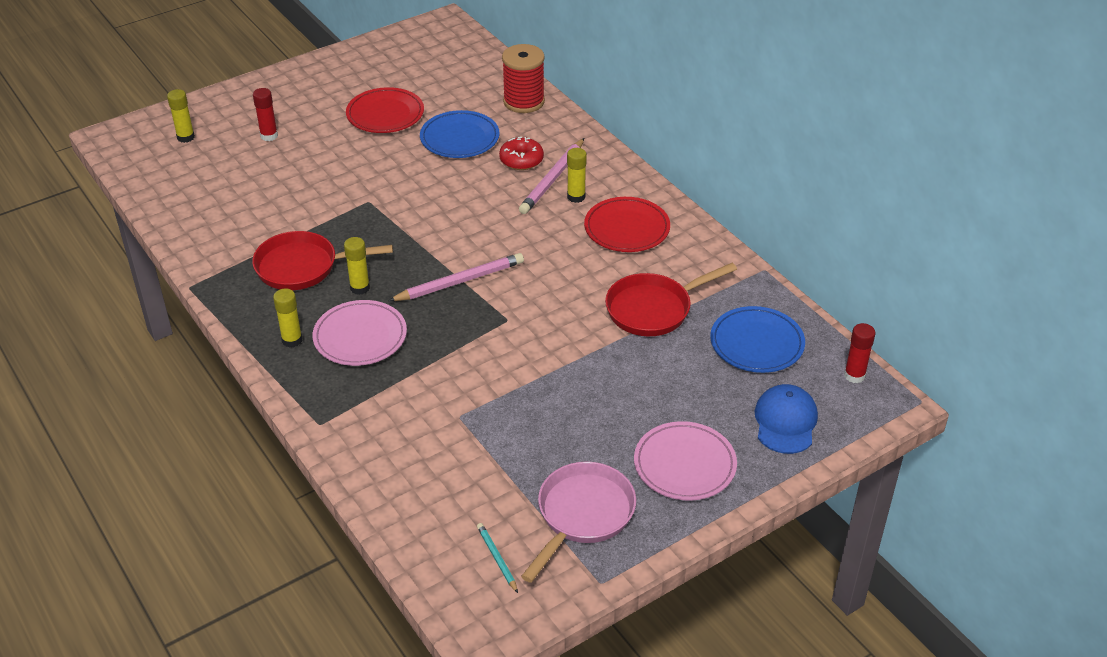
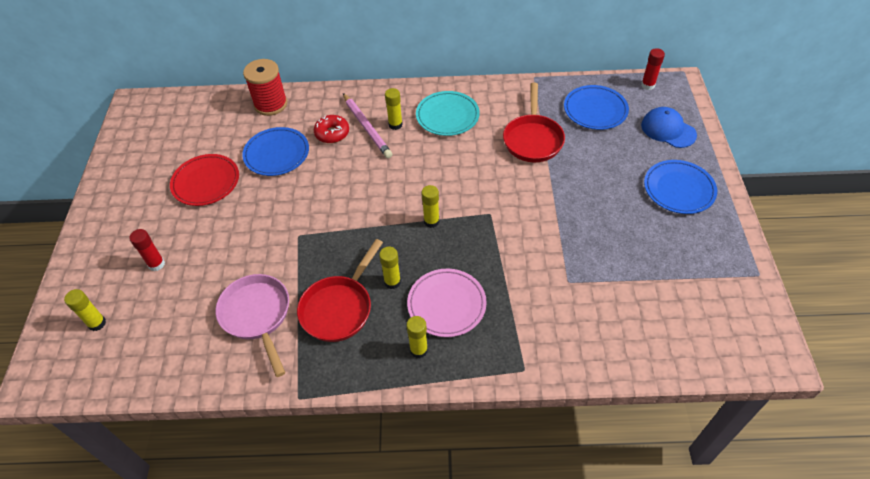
camera: 55 degrees left, 10 degrees up
pink pencil [388,253,524,301] -> yellow glue stick [421,185,439,228]
turquoise pencil [477,523,518,593] -> none
pink pan [521,462,636,583] -> pink pan moved to [215,274,289,377]
red plate [584,197,670,252] -> turquoise plate [416,91,480,136]
pink plate [634,421,737,500] -> blue plate [644,160,717,214]

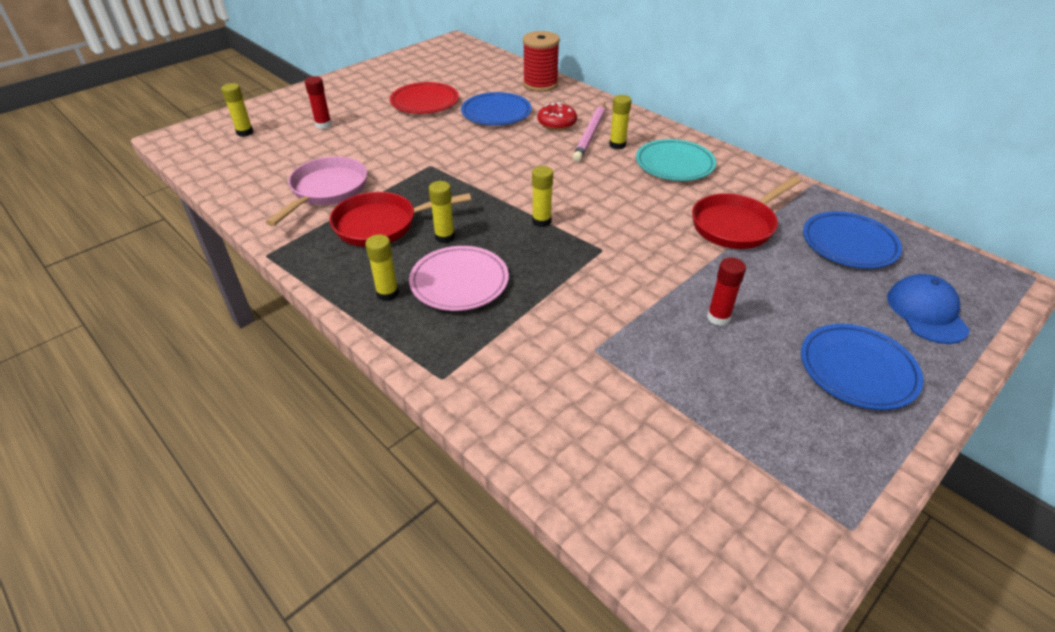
camera: 45 degrees right, 10 degrees down
red glue stick [641,48,665,90] -> red glue stick moved to [707,257,746,326]

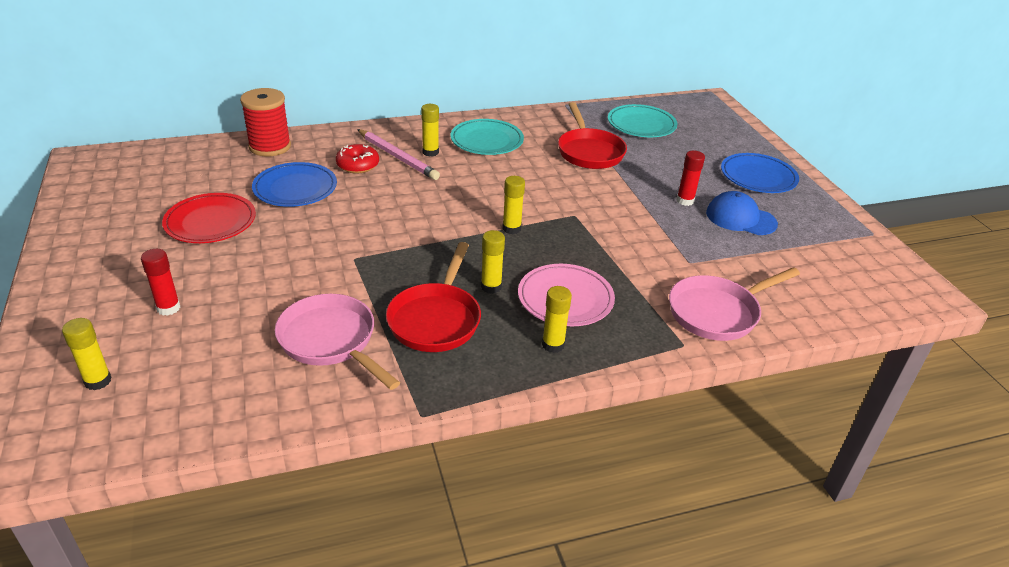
camera: 65 degrees left, 5 degrees down
blue plate [803,211,902,269] -> turquoise plate [608,104,677,137]
blue cap [887,274,970,344] -> blue cap moved to [706,191,778,235]
none -> pink pan [669,267,800,341]

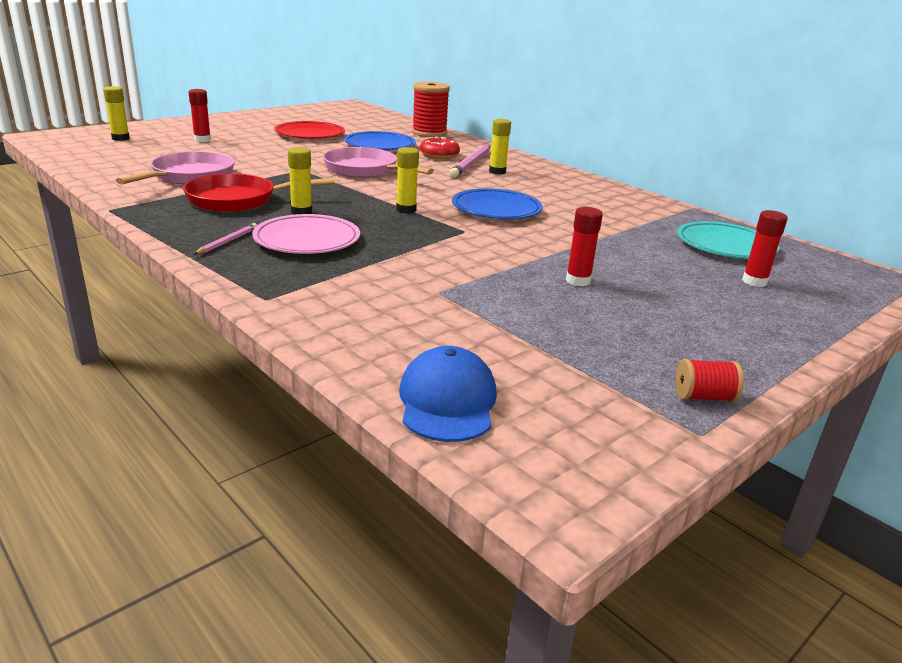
camera: 65 degrees right, 10 degrees down
turquoise plate [450,119,524,155] -> none
yellow glue stick [542,286,572,353] -> pink pencil [193,223,257,255]
red pan [558,102,627,169] -> none
pink pan [669,267,800,341] -> pink pan moved to [323,147,434,178]
blue cap [706,191,778,235] -> blue cap moved to [399,346,497,442]
blue plate [721,153,799,193] -> blue plate moved to [452,188,543,219]
none -> red spool [676,359,744,402]
none -> red glue stick [742,210,788,287]

